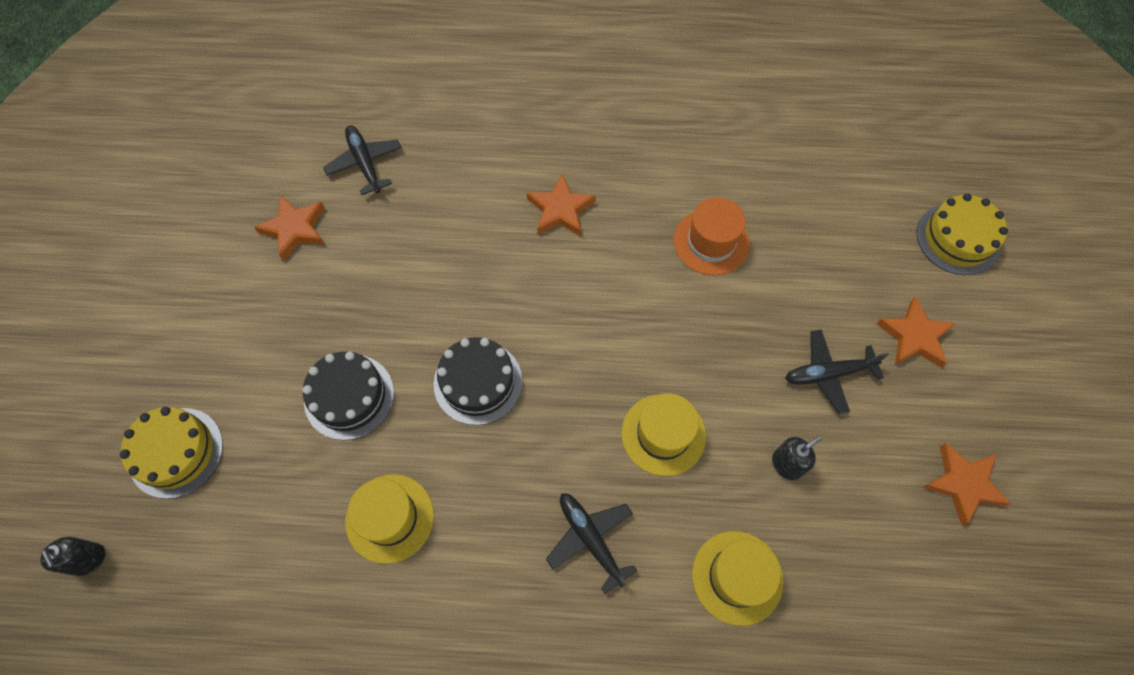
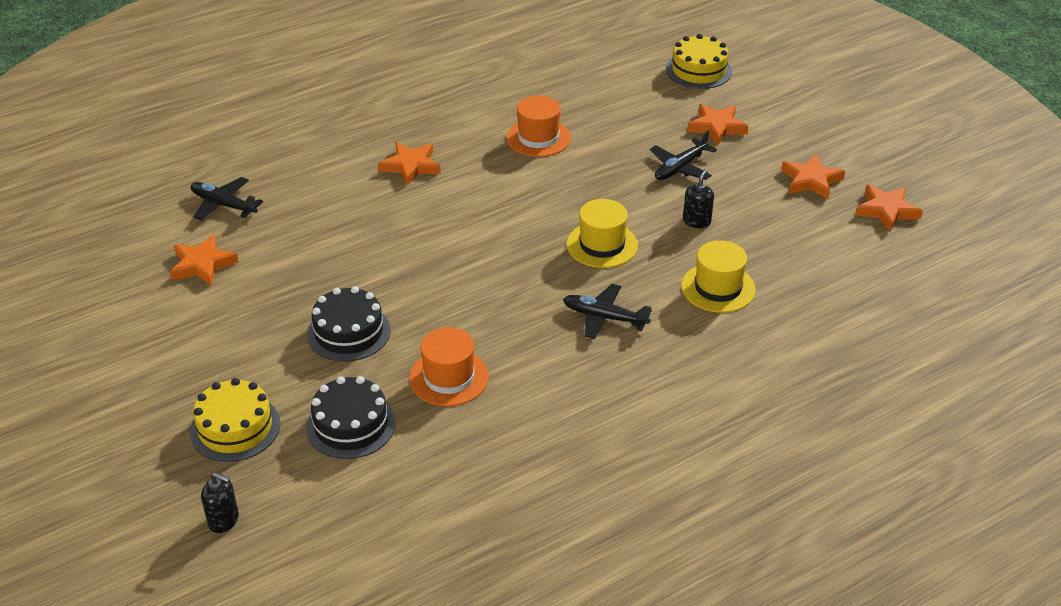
camera: 35 degrees left, 25 degrees down
yellow hat [345,474,434,564] -> orange hat [409,327,489,406]
black cake [434,337,522,425] -> black cake moved to [306,376,396,459]
none -> orange star [855,185,923,232]

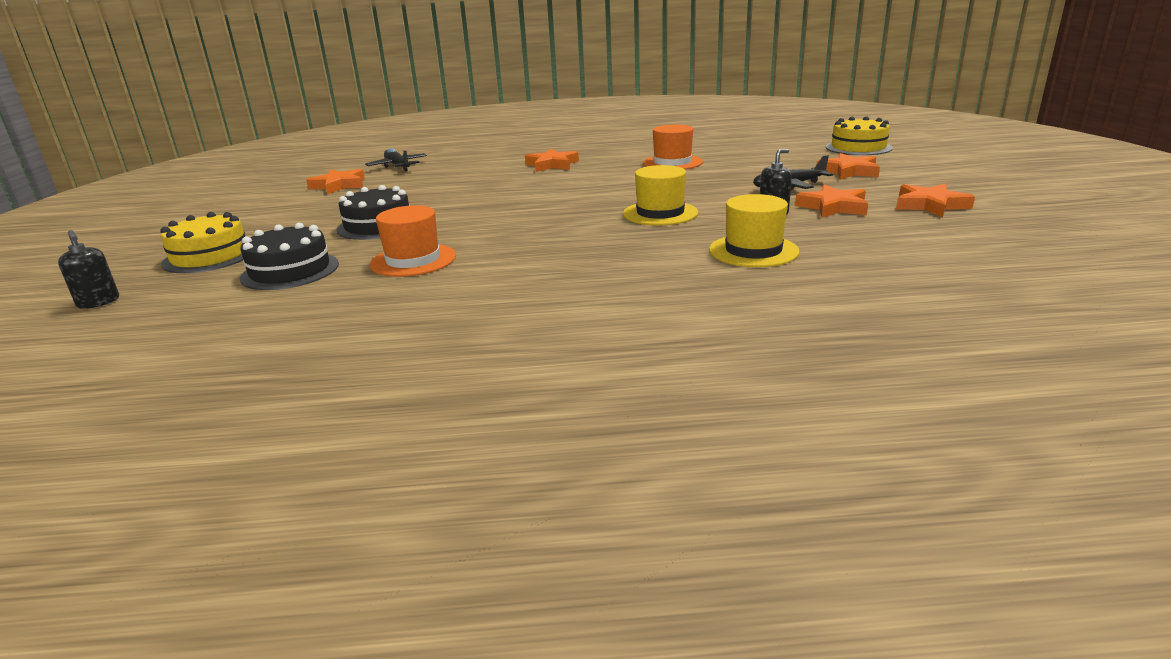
camera: 30 degrees right, 15 degrees down
black plane [563,284,652,339] -> none
orange star [855,185,923,232] -> orange star moved to [795,185,868,218]

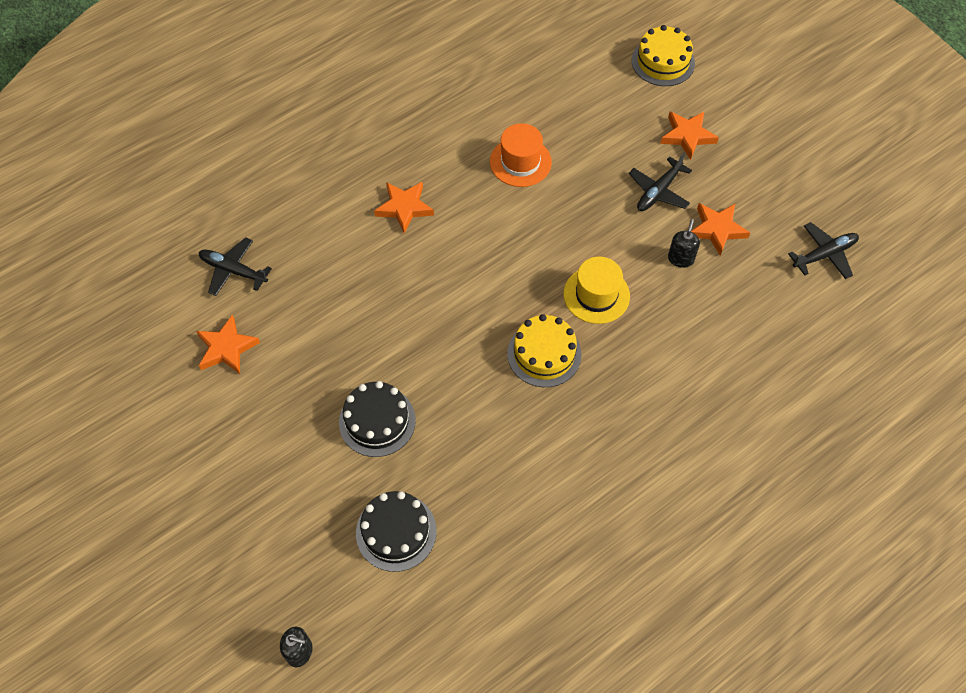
camera: 35 degrees left, 35 degrees up
yellow cake [160,212,245,273] -> yellow cake moved to [507,314,582,387]
orange hat [369,205,456,277] -> none
yellow hat [709,194,799,267] -> none
orange star [896,184,975,217] -> none
none -> black plane [788,222,859,279]

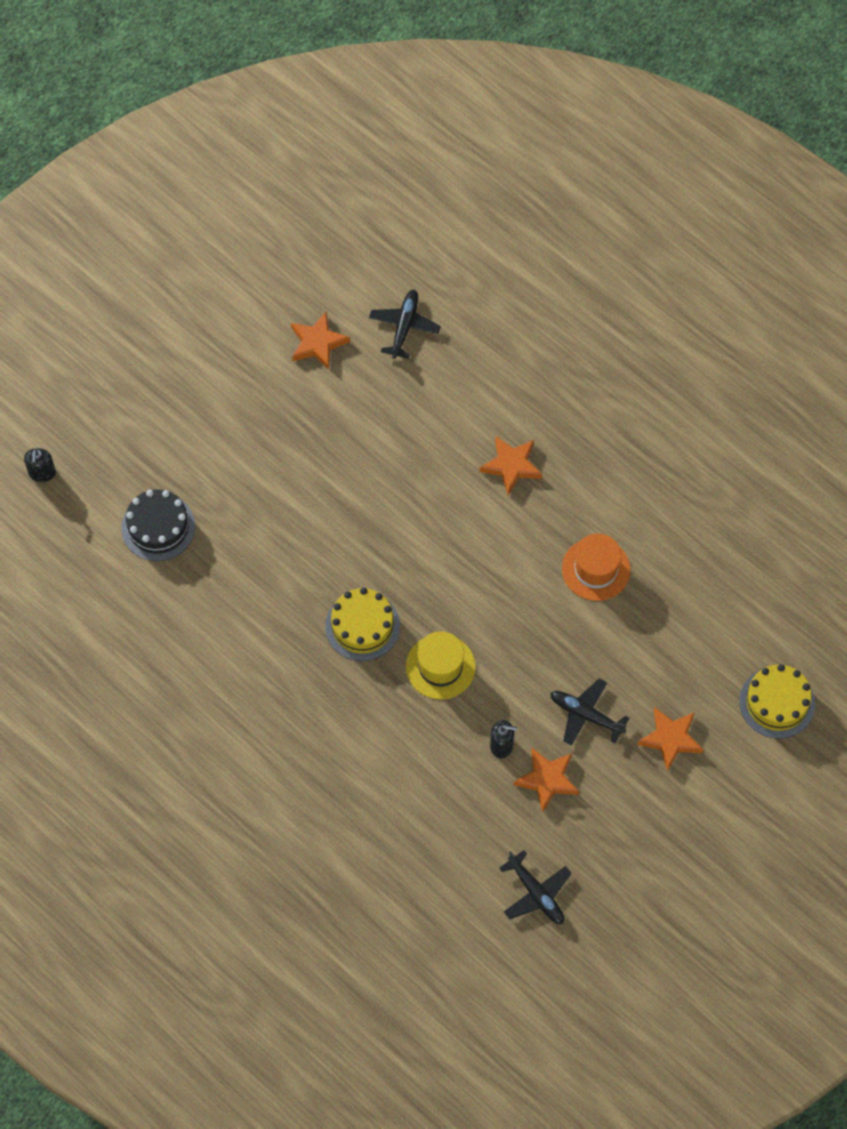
camera: 80 degrees right, 5 degrees up
black cake [339,381,416,457] -> none

